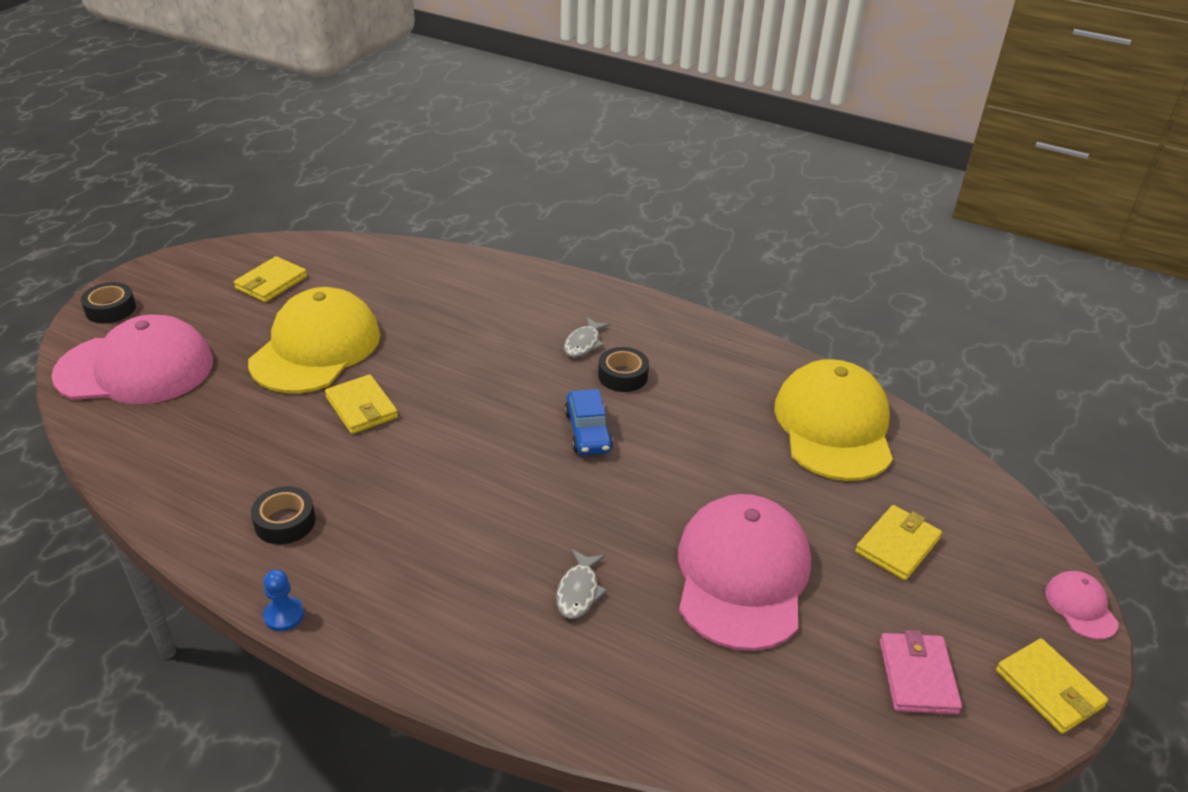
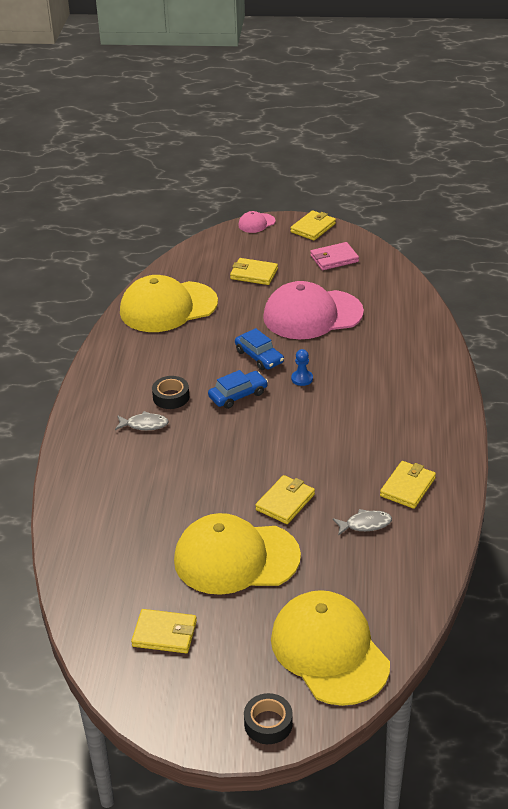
camera: 110 degrees left, 0 degrees up
pink cap [51,314,213,404] -> yellow cap [271,590,390,706]
black tape [251,486,316,545] -> yellow wallet [380,461,436,509]
blue pawn [263,569,304,632] -> blue pawn moved to [291,349,313,386]
grey fish [556,549,607,619] -> grey fish moved to [333,509,392,536]
none -> blue car [235,328,284,370]

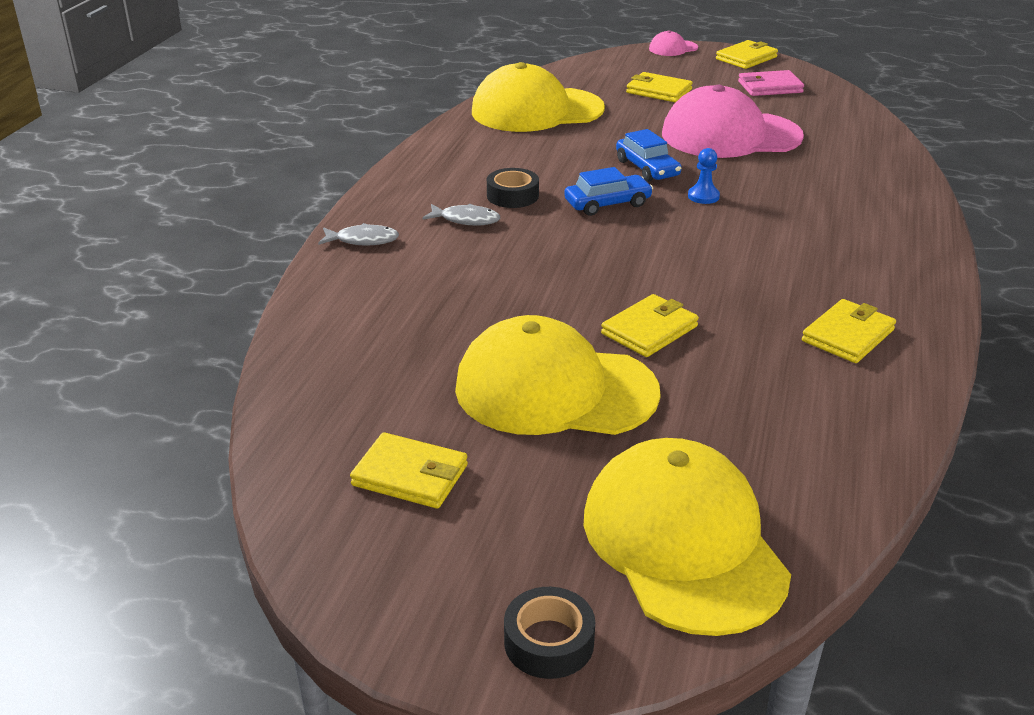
camera: 10 degrees right, 5 degrees down
grey fish [333,509,392,536] -> grey fish moved to [318,223,399,246]

